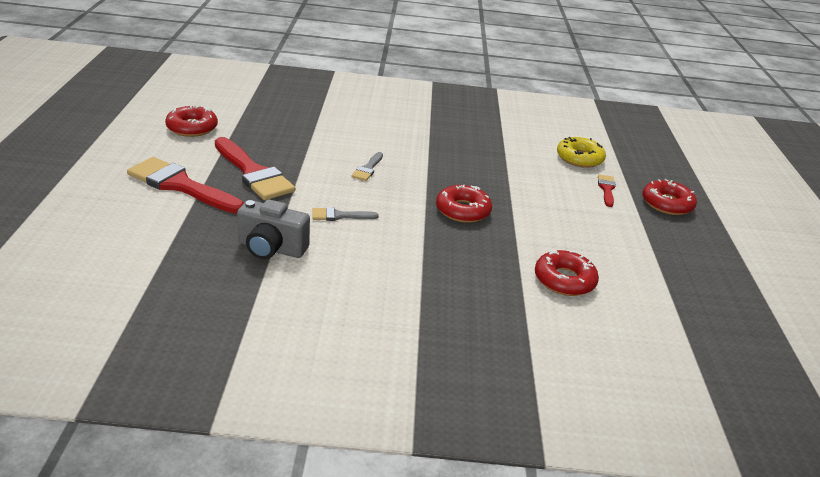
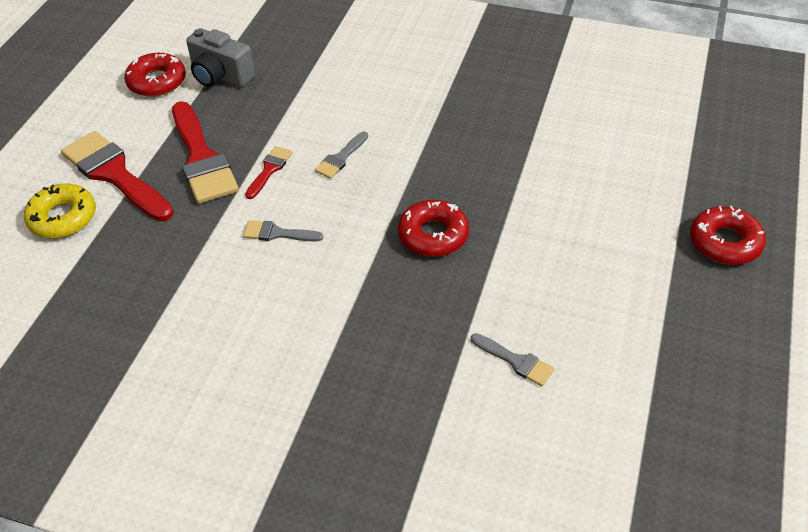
camera: 20 degrees right, 15 degrees up
grey camera [237,199,310,259] -> grey camera moved to [186,28,255,87]
red donut [535,250,599,296] -> grey brush [471,333,554,386]
yellow donut [557,137,606,168] -> yellow donut moved to [24,184,96,238]
red brush [598,174,616,207] -> red brush moved to [245,146,293,199]

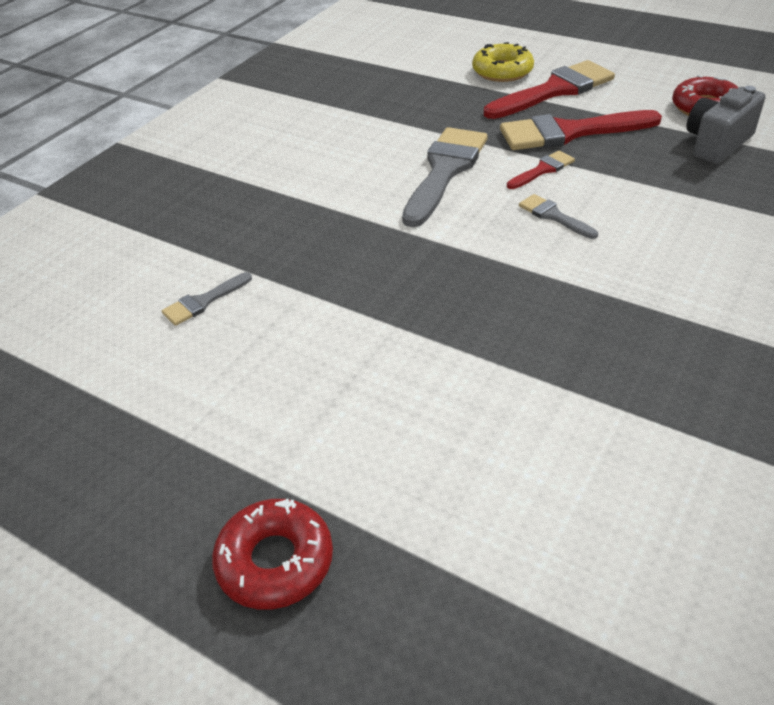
camera: 105 degrees right, 5 degrees down
grey brush [243,220,323,242] -> grey brush [402,127,488,227], size x2.07
red brush [245,146,293,199] -> red brush turned 75 degrees counterclockwise [507,151,575,189]
red donut [398,200,469,257] -> none

